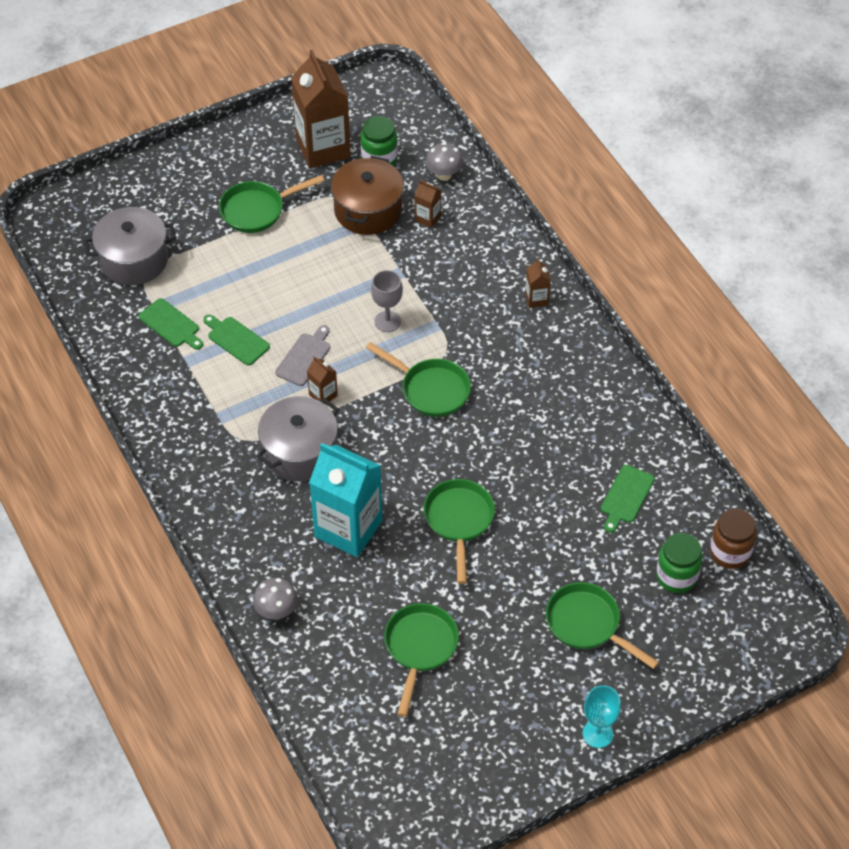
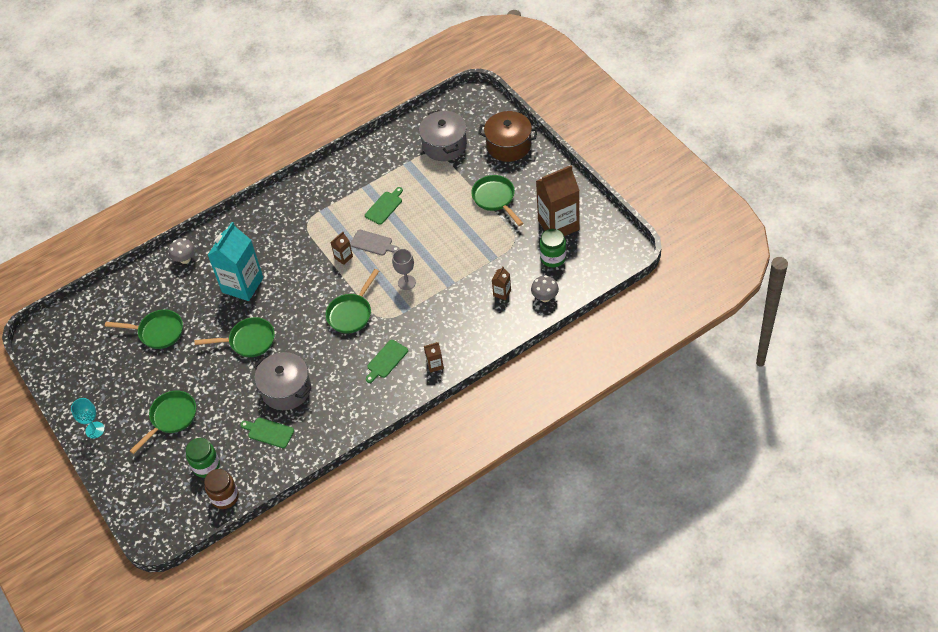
camera: 90 degrees right, 0 degrees up
green cutting board [139,298,203,350] -> green cutting board moved to [366,340,408,383]
grey pot [256,396,339,482] -> grey pot moved to [253,352,311,410]
brown pot [331,156,404,235] -> brown pot moved to [478,111,538,162]

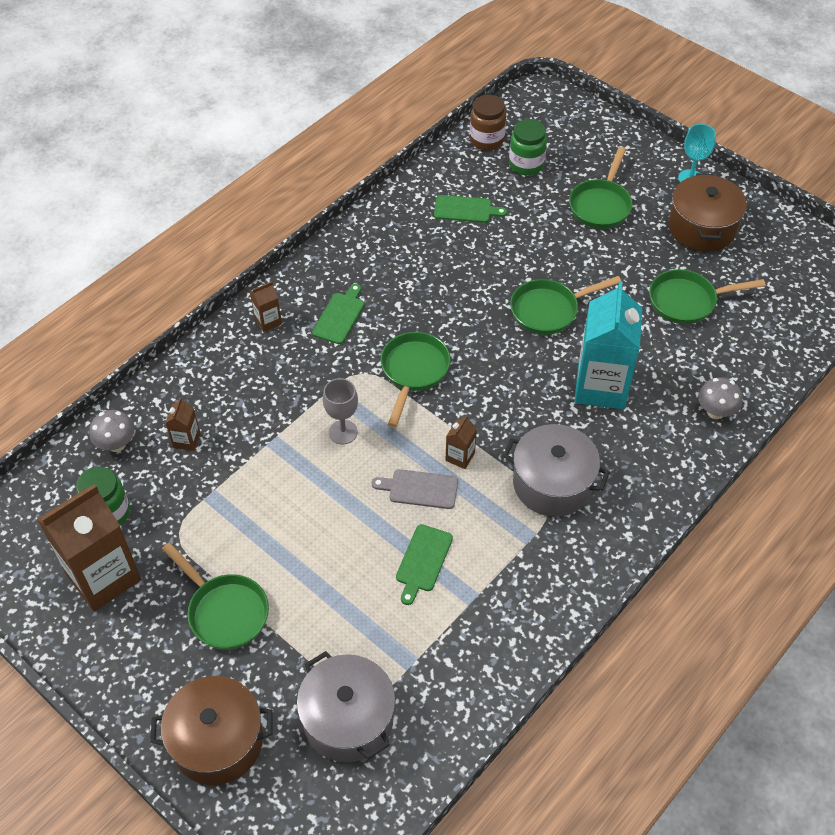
camera: 160 degrees right, 0 degrees up
grey pot [253,352,311,410] -> grey pot moved to [503,424,610,517]
none -> brown pot [668,173,747,252]

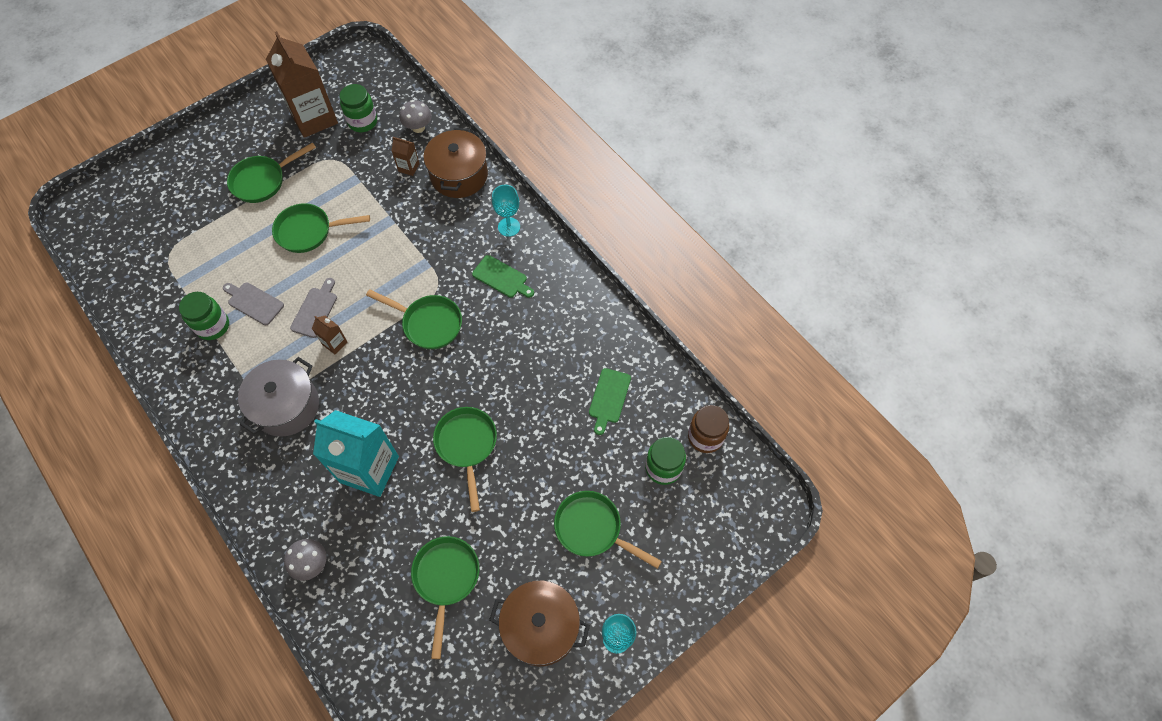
camera: 100 degrees right, 10 degrees up
brown pot [150,676,273,785] -> brown pot moved to [423,128,488,198]
brown carton [250,281,282,332] -> turquoise goblet [492,185,520,237]
grey pot [297,651,395,762] -> none
grey goblet [323,378,358,444] -> none
green cutting board [396,524,453,605] -> grey cutting board [223,282,284,325]
none -> green jar [179,292,229,340]
none -> green pan [272,203,370,253]

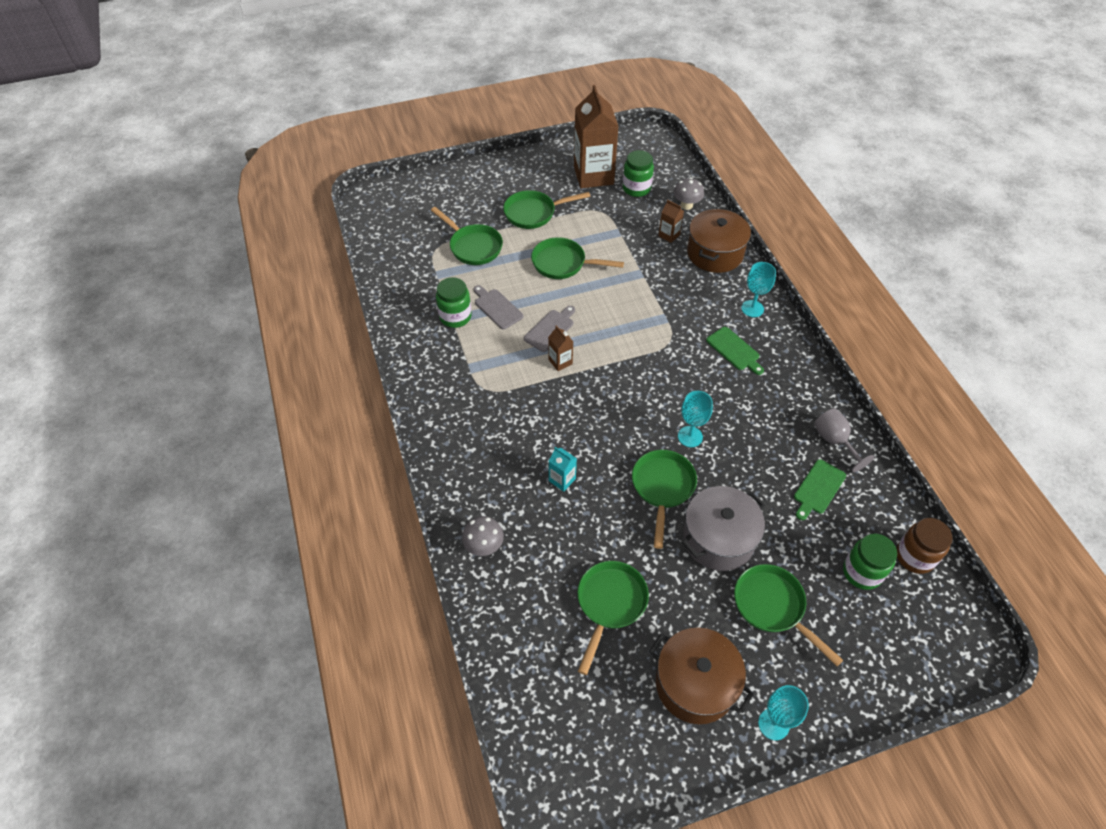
camera: 20 degrees right, 10 degrees down
grey pot [238,357,319,437] -> grey pot moved to [682,486,765,571]
turquoise carton [313,410,399,497] -> turquoise carton [549,447,577,492], size x0.43
green pan [366,289,462,349] -> green pan moved to [431,207,503,265]
none -> turquoise goblet [678,391,713,447]
none -> grey goblet [814,408,874,472]

